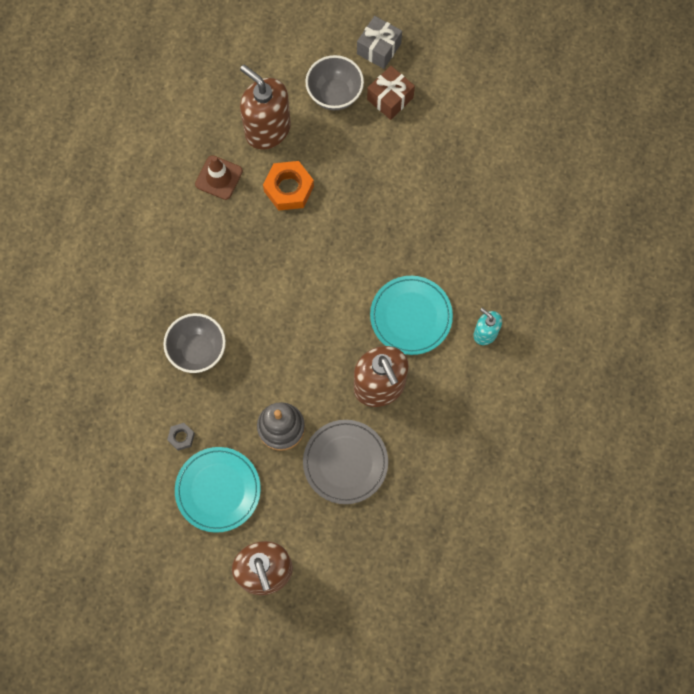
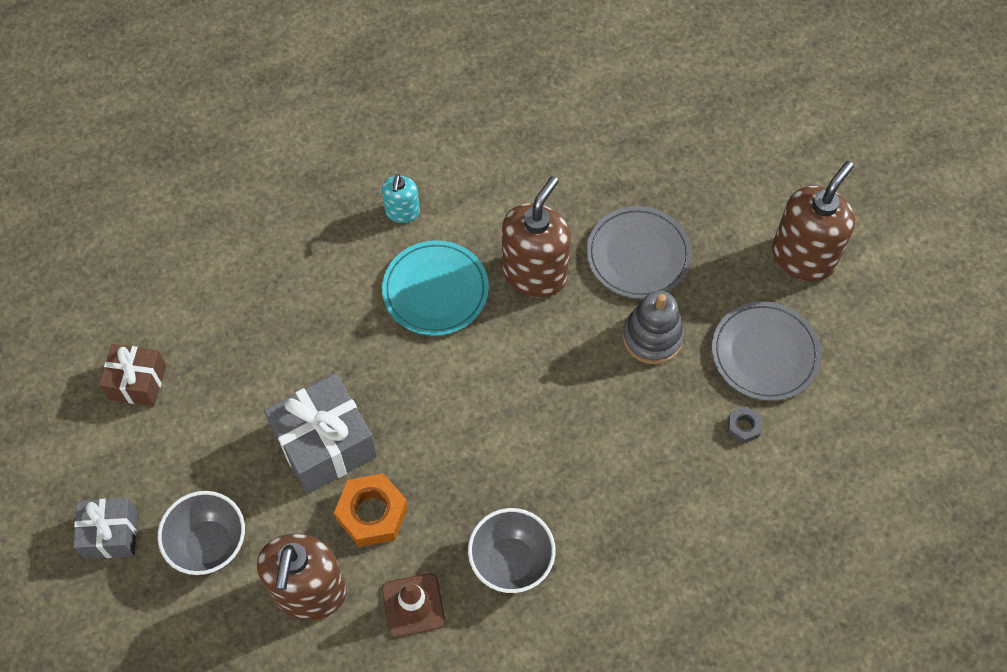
camera: 125 degrees left, 10 degrees down
grey bowl [163,313,226,373] -> grey bowl moved to [468,508,555,593]
turquoise plate [175,447,261,533] -> grey plate [712,302,821,401]
brown gift [367,66,415,120] -> brown gift moved to [99,344,166,406]
none -> grey gift [264,373,377,494]

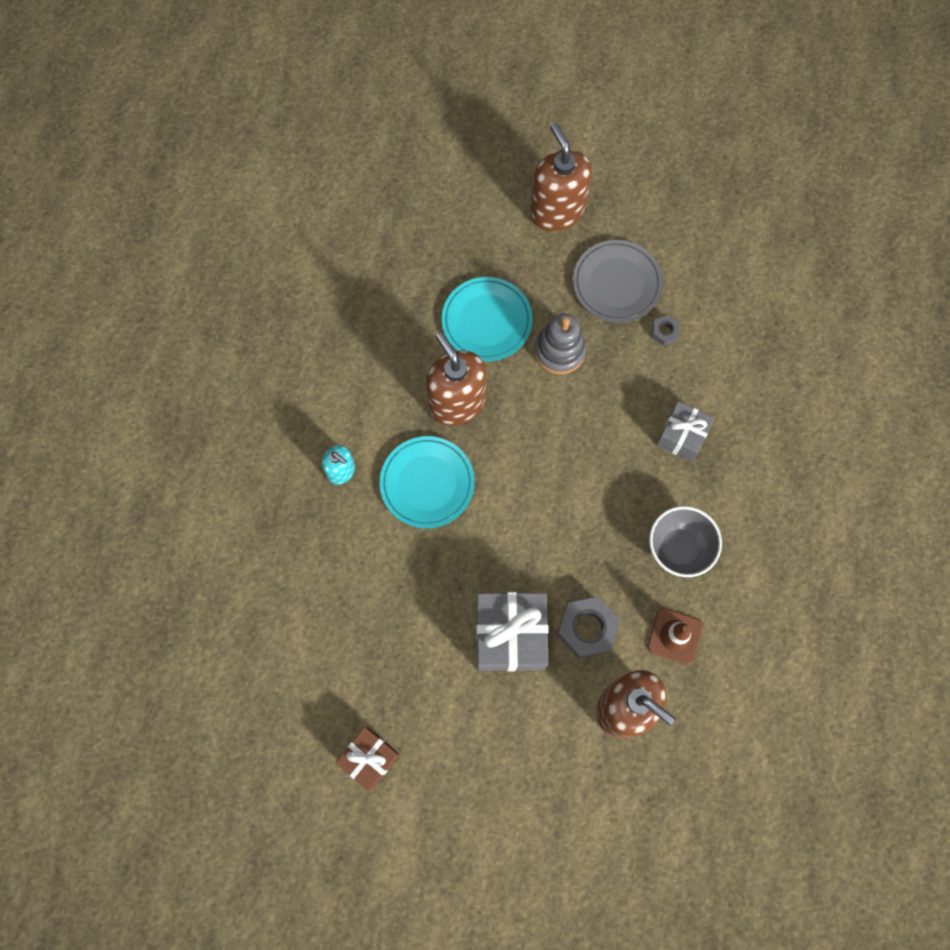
camera: 60 degrees left, 10 degrees up
grey gift [73,498,137,559] -> grey gift moved to [656,401,714,462]
grey bowl [158,491,245,575] -> none
orange nut [334,473,408,547] -> grey nut [557,597,620,658]
grey plate [587,206,692,299] -> turquoise plate [442,277,533,361]

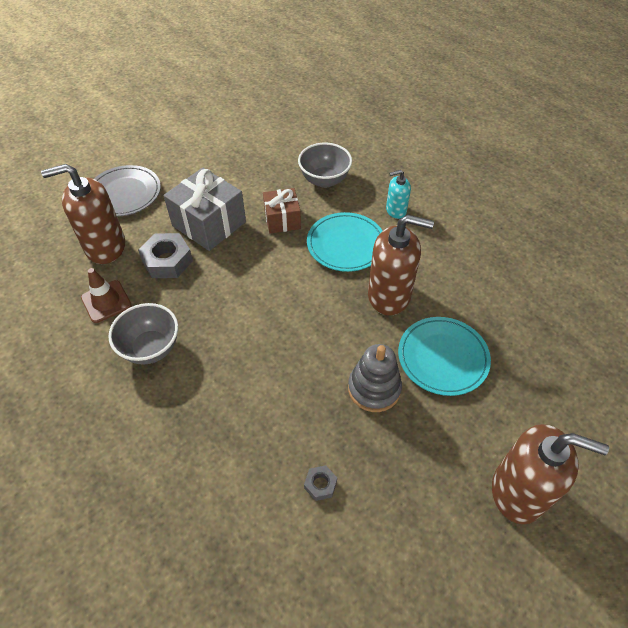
camera: 130 degrees right, 20 degrees down
brown gift [336,727,400,791] -> brown gift moved to [263,188,301,234]
grey plate [573,240,663,323] -> grey plate moved to [94,165,161,216]
grey gift [656,401,714,462] -> none
none -> grey bowl [298,143,352,188]

